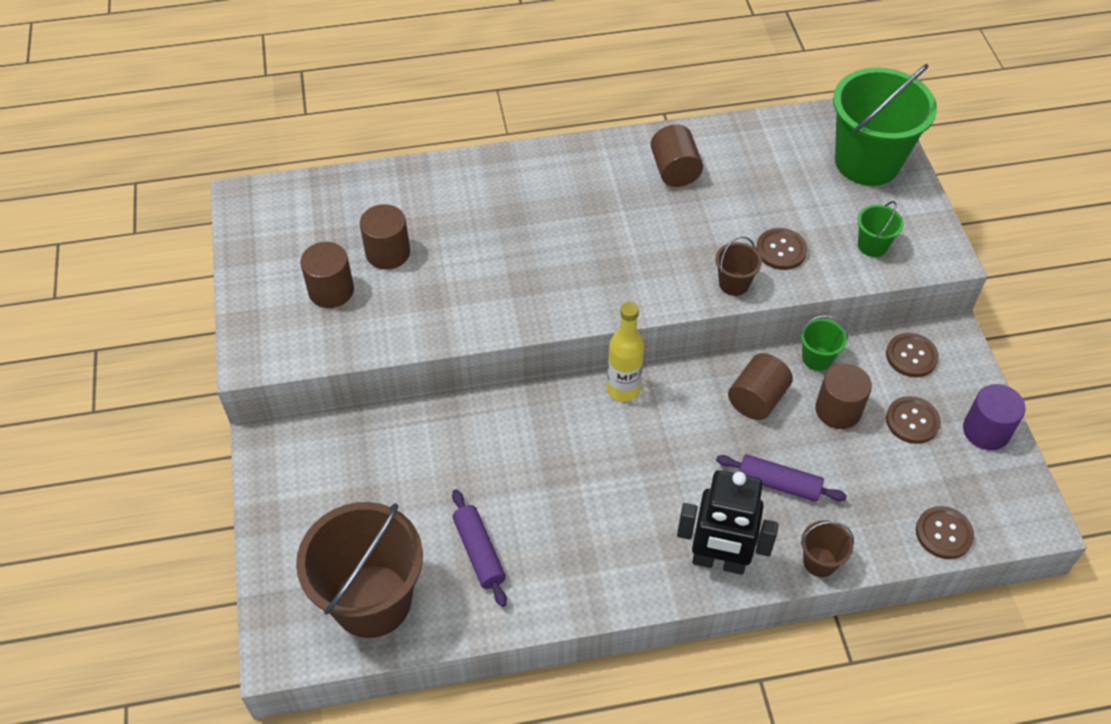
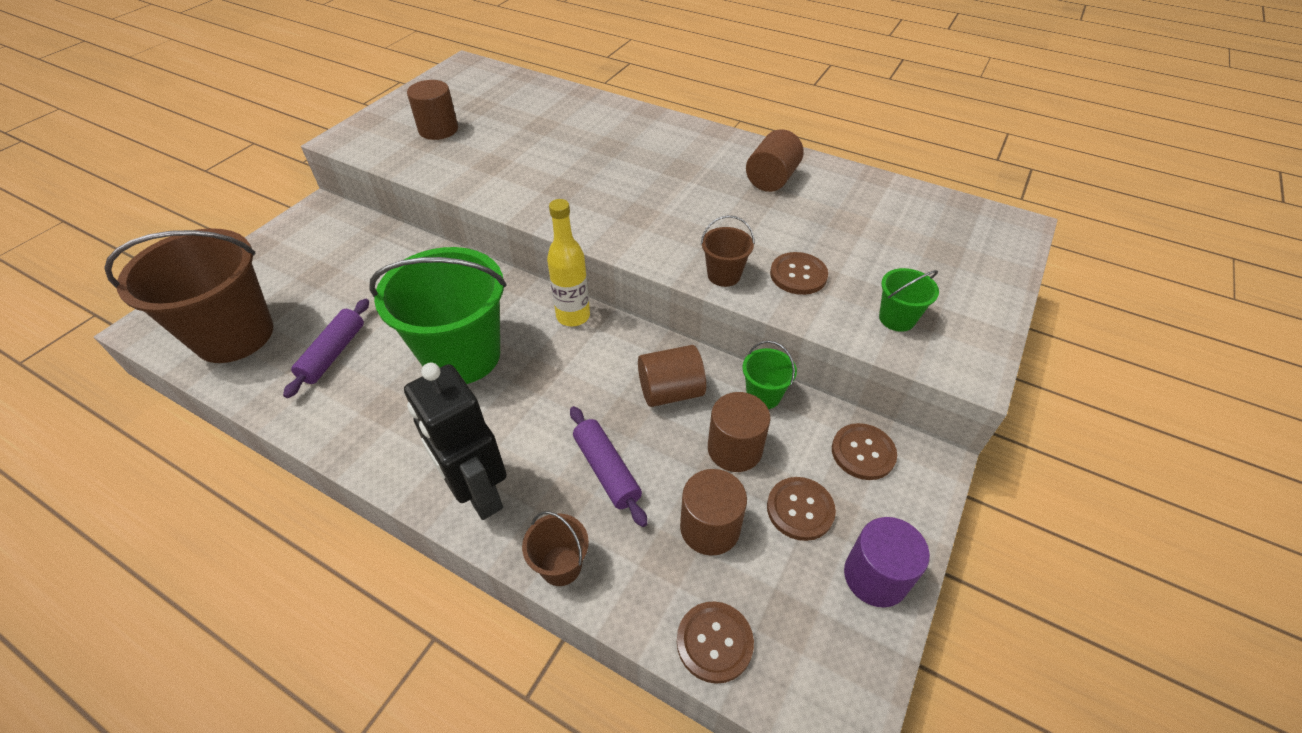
camera: 40 degrees right, 5 degrees down
brown cylinder [360,204,410,270] -> brown cylinder moved to [680,469,747,556]
green bucket [833,64,937,186] -> green bucket moved to [369,247,506,384]

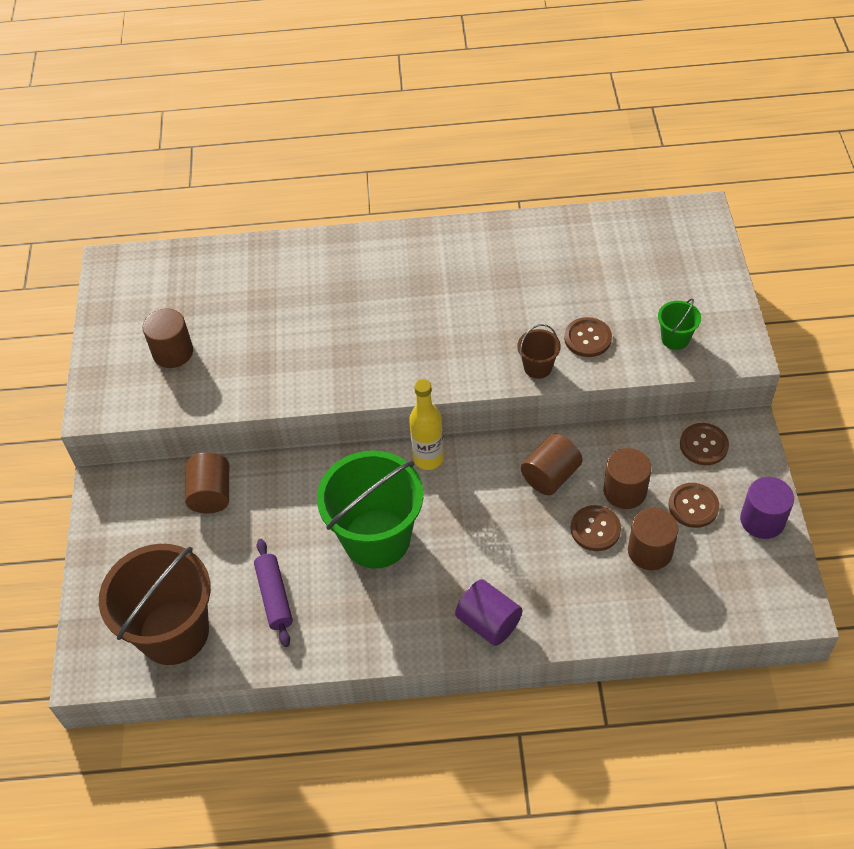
camera: 30 degrees left, 5 degrees up
black robot [404,363,507,520] -> purple cylinder [455,579,522,646]
brown bucket [522,511,589,586] -> none
purple rolling pin [570,406,647,527] -> none
brown button [677,601,754,684] -> brown button moved to [571,505,621,551]
green bucket [742,341,797,409] -> none
brown cylinder [746,129,804,192] -> brown cylinder moved to [185,452,229,513]

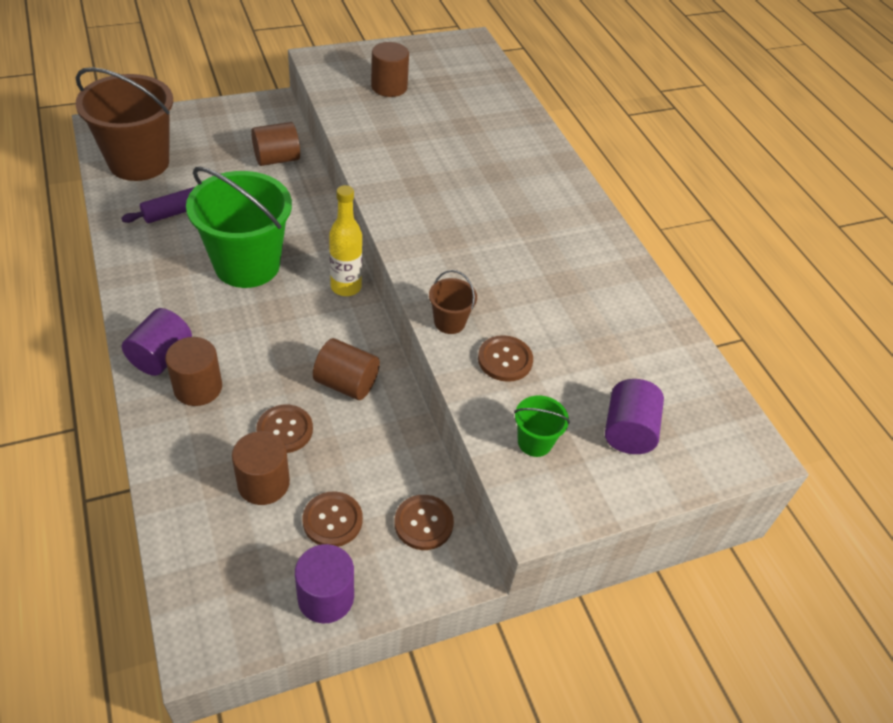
camera: 65 degrees right, 5 degrees down
brown cylinder [603,448,651,509] -> brown cylinder moved to [165,337,222,406]
none -> purple cylinder [605,379,664,454]

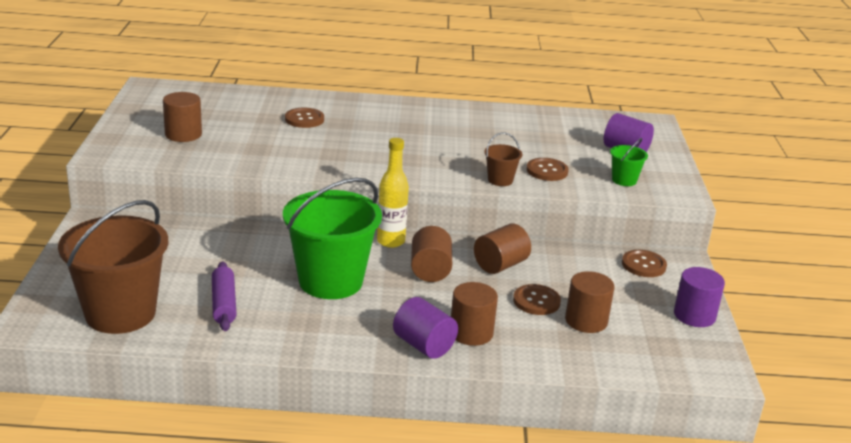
camera: 65 degrees left, 20 degrees down
brown cylinder [251,122,300,166] -> brown cylinder moved to [411,226,452,282]
brown button [303,491,363,547] -> brown button moved to [285,108,324,128]

